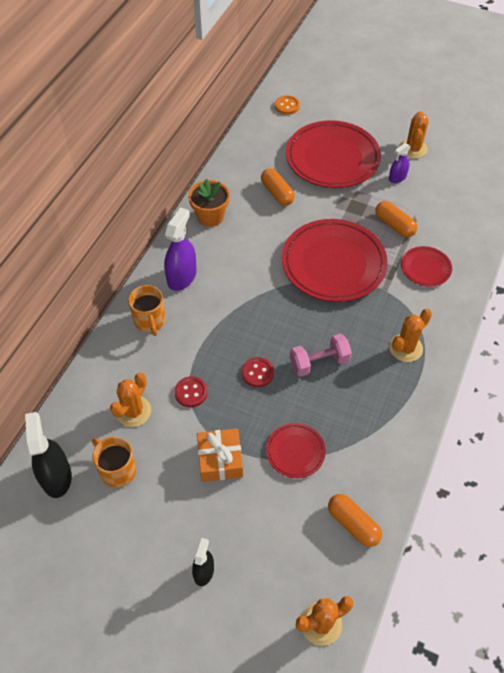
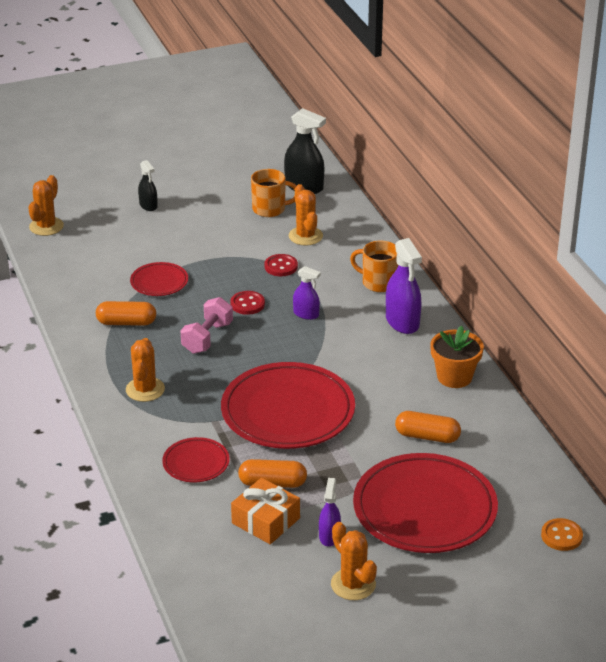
camera: 135 degrees right, 20 degrees down
orange gift [197,428,243,482] -> orange gift moved to [231,478,300,544]
orange capsule [328,494,382,547] -> orange capsule moved to [96,301,156,326]
none -> purple spray bottle [293,266,321,320]

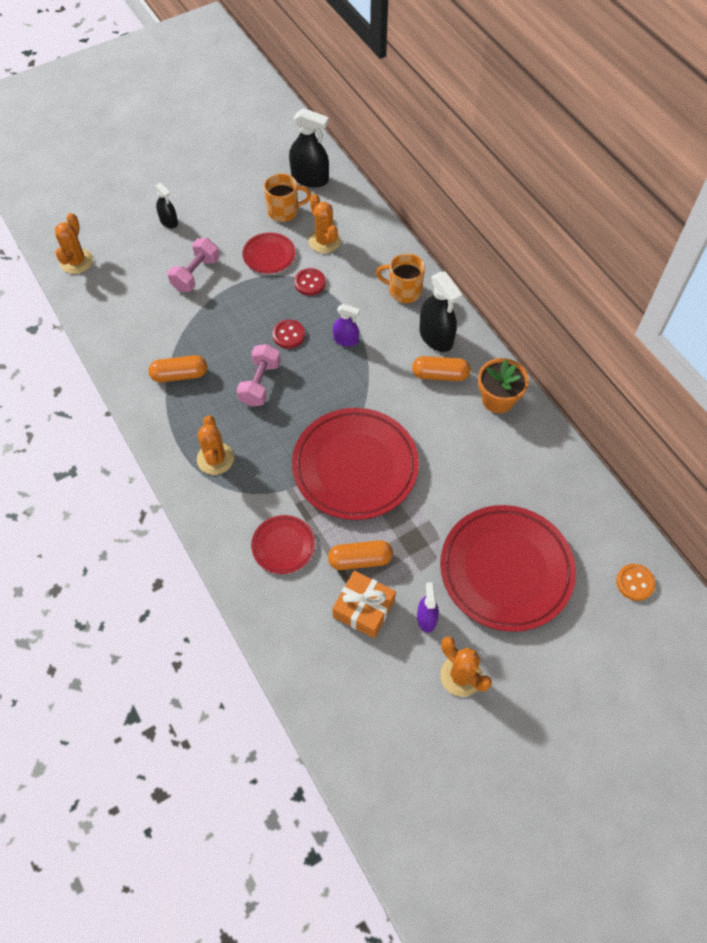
camera: 10 degrees left, 25 degrees up
red plate [130,262,188,296] -> red plate moved to [242,232,295,274]
purple spray bottle [386,238,422,334] -> black spray bottle [420,272,463,352]
orange capsule [395,411,461,443] -> orange capsule moved to [412,356,470,381]
none -> pink dumbbell [168,238,219,292]

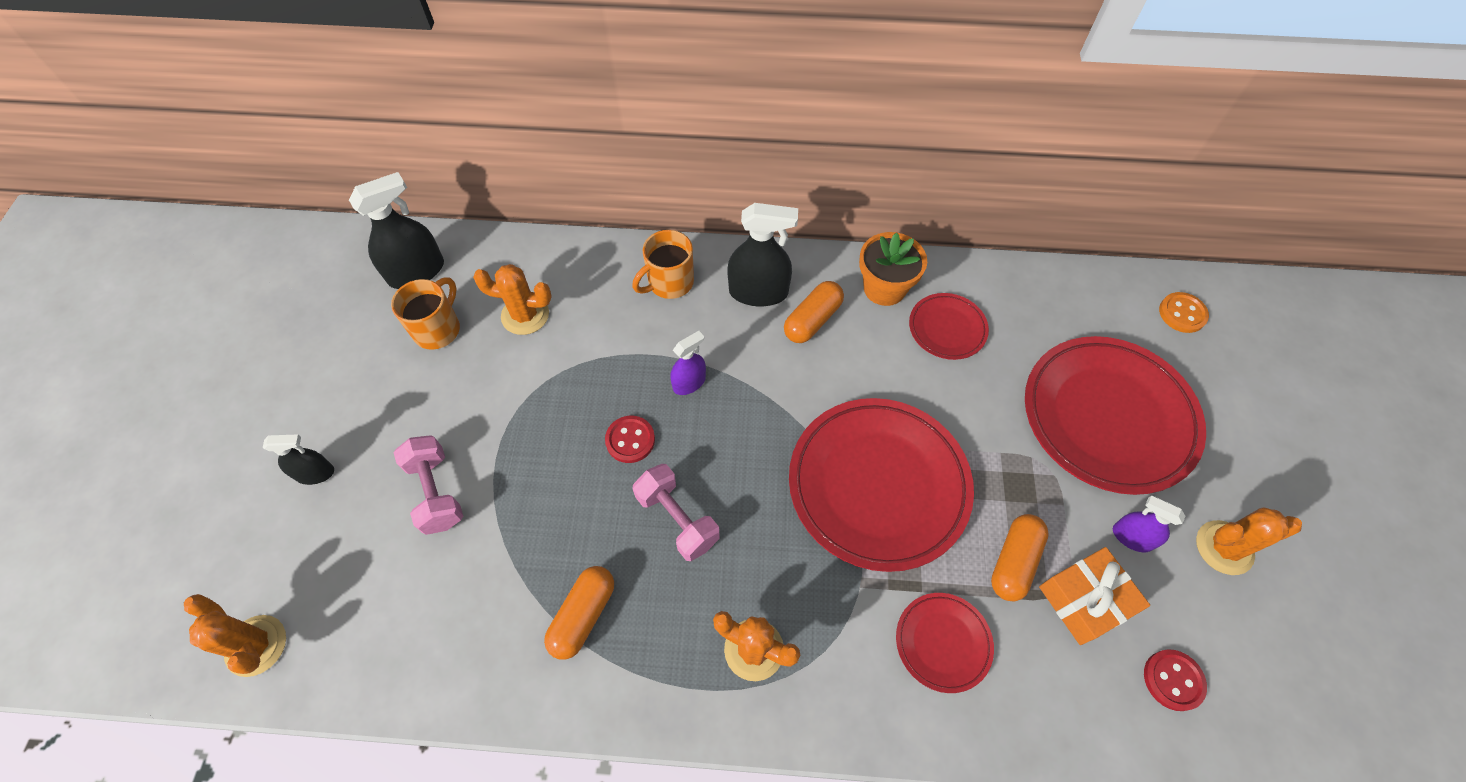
camera: 55 degrees left, 0 degrees up
red plate [242,232,295,274] -> red plate moved to [909,293,989,360]
red button [294,268,326,296] -> red button moved to [1144,649,1207,711]

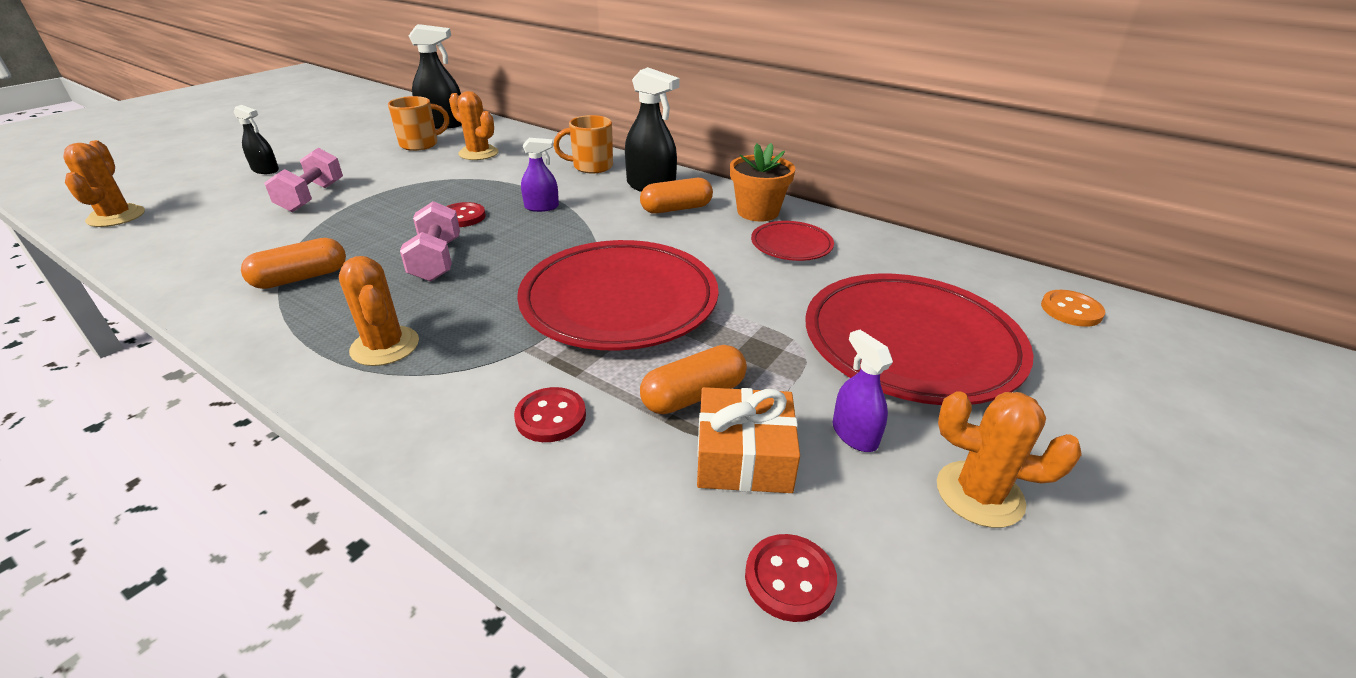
camera: 30 degrees right, 25 degrees down
red plate [896,593,994,693] -> red button [514,387,586,442]

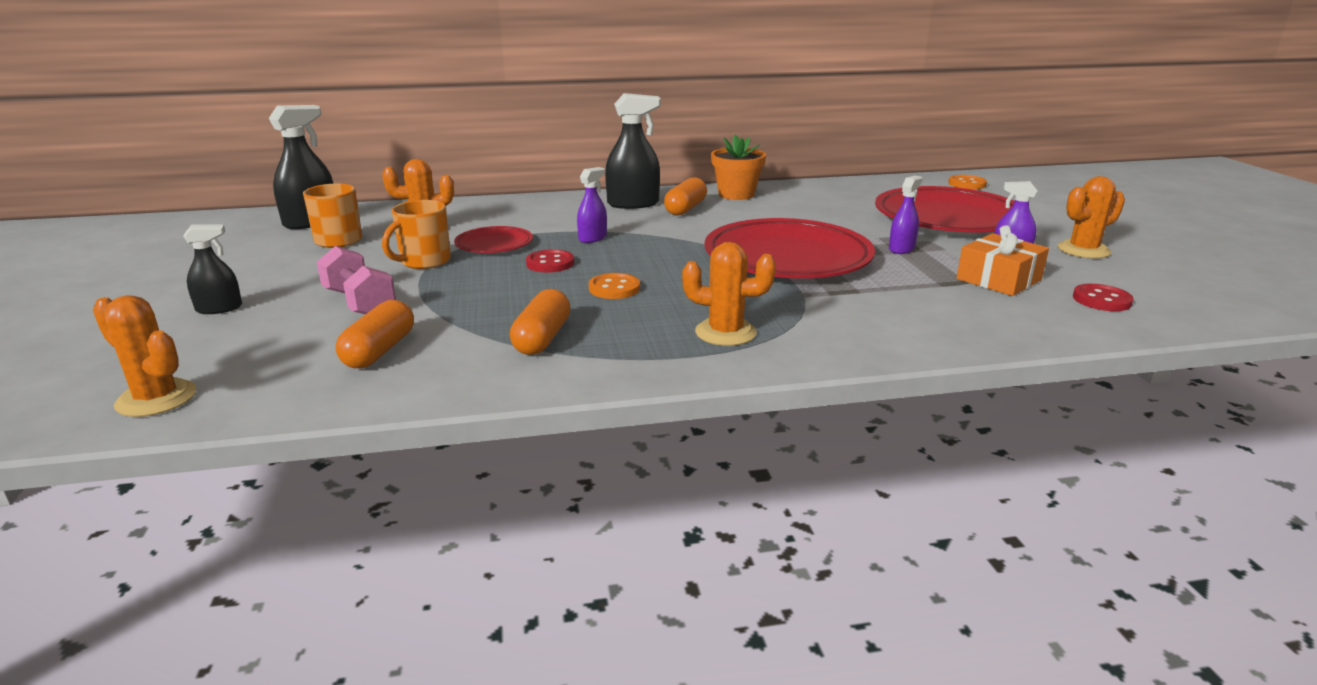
camera: 45 degrees left, 10 degrees down
pink dumbbell [400,201,460,282] -> orange button [589,273,640,299]
red button [514,387,586,442] -> none
orange mug [553,115,613,173] -> orange mug moved to [382,200,451,269]
orange capsule [640,345,747,414] -> orange capsule moved to [336,300,414,368]
red plate [751,221,834,261] -> red plate moved to [454,226,533,253]
none -> purple spray bottle [889,176,923,254]

